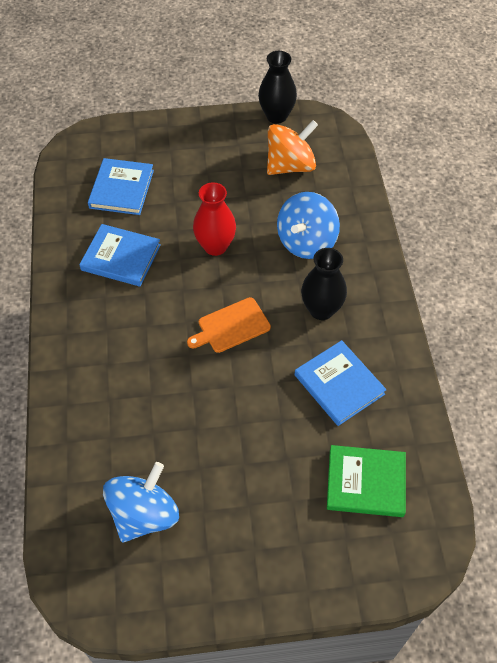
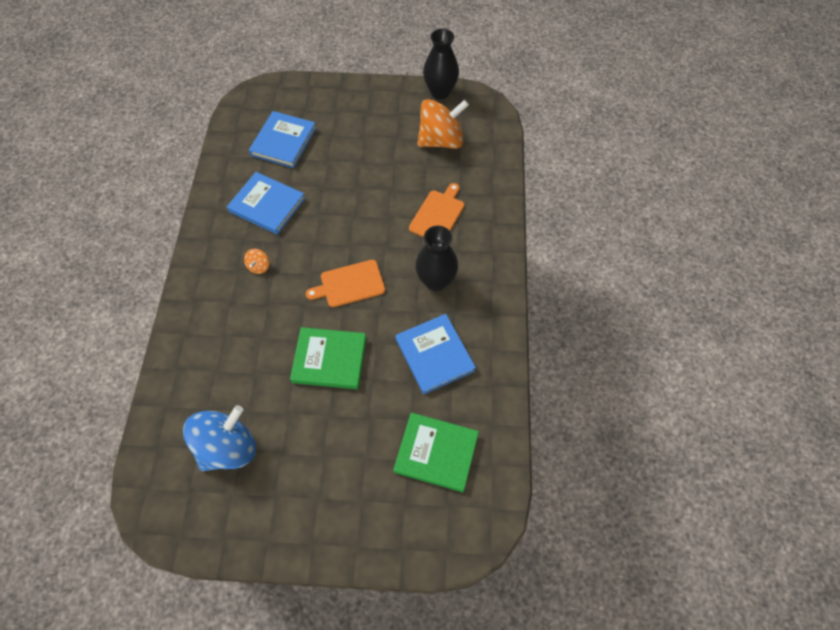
camera: 10 degrees right, 5 degrees up
red vase [193,182,236,256] -> none
blue spinning top [277,192,340,259] -> orange cutting board [409,183,464,237]
none -> orange spinning top [244,249,269,274]
none -> green book [290,327,366,389]

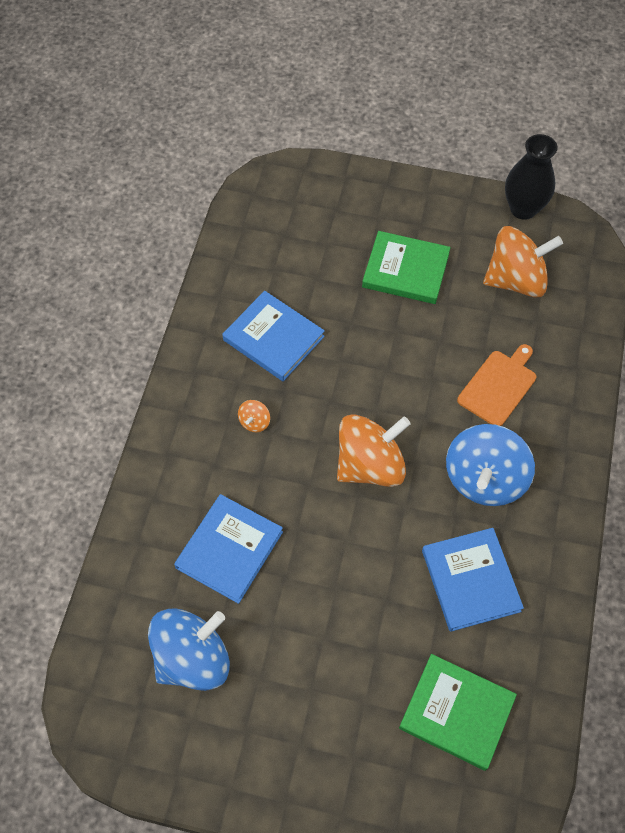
camera: 10 degrees right, 0 degrees up
blue book [249,111,316,168] -> blue book moved to [174,494,283,604]
green book [290,327,366,389] -> green book moved to [362,231,450,304]
orange cutting board [306,260,385,307] -> orange spinning top [337,415,411,487]
black vase [415,226,458,291] -> blue spinning top [446,424,535,506]

